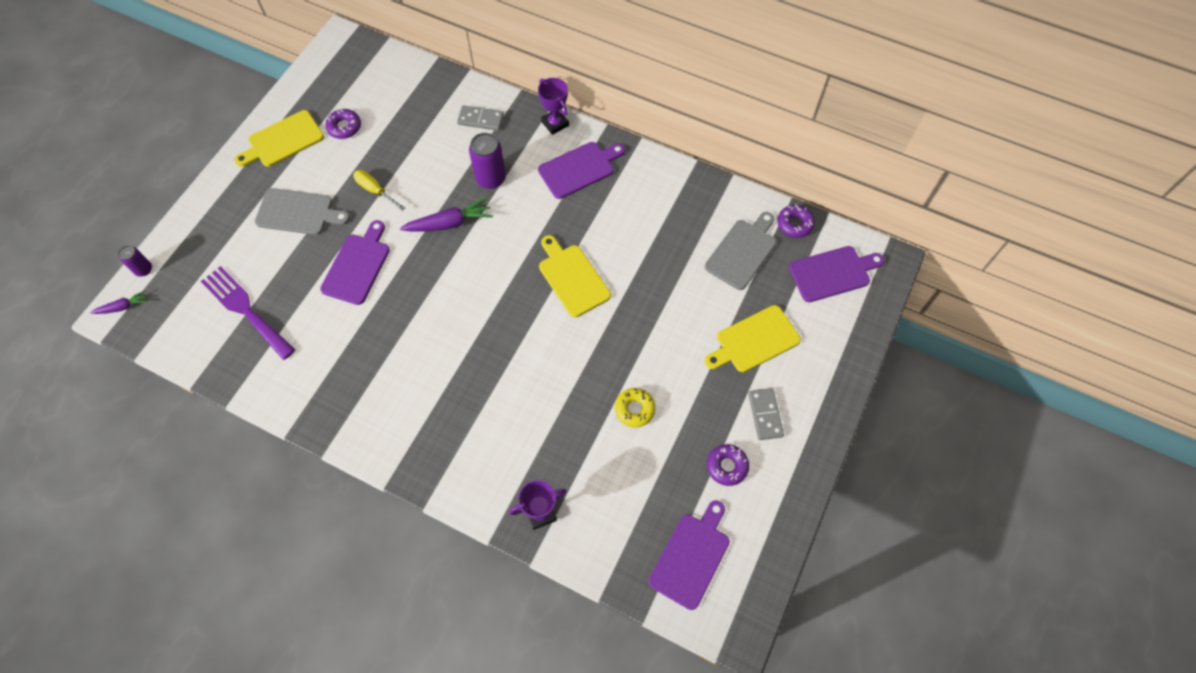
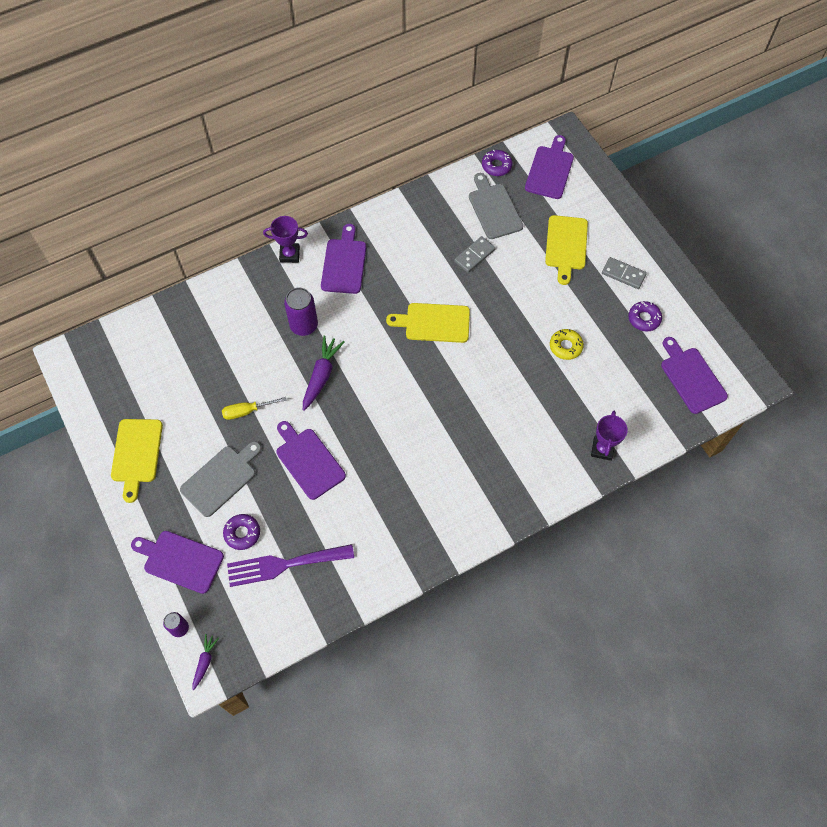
camera: 55 degrees left, 0 degrees up
purple donut [325,108,361,139] -> purple donut moved to [223,514,260,550]
grey domino [457,105,504,131] -> grey domino moved to [454,236,495,273]
none -> purple cutting board [131,531,224,594]

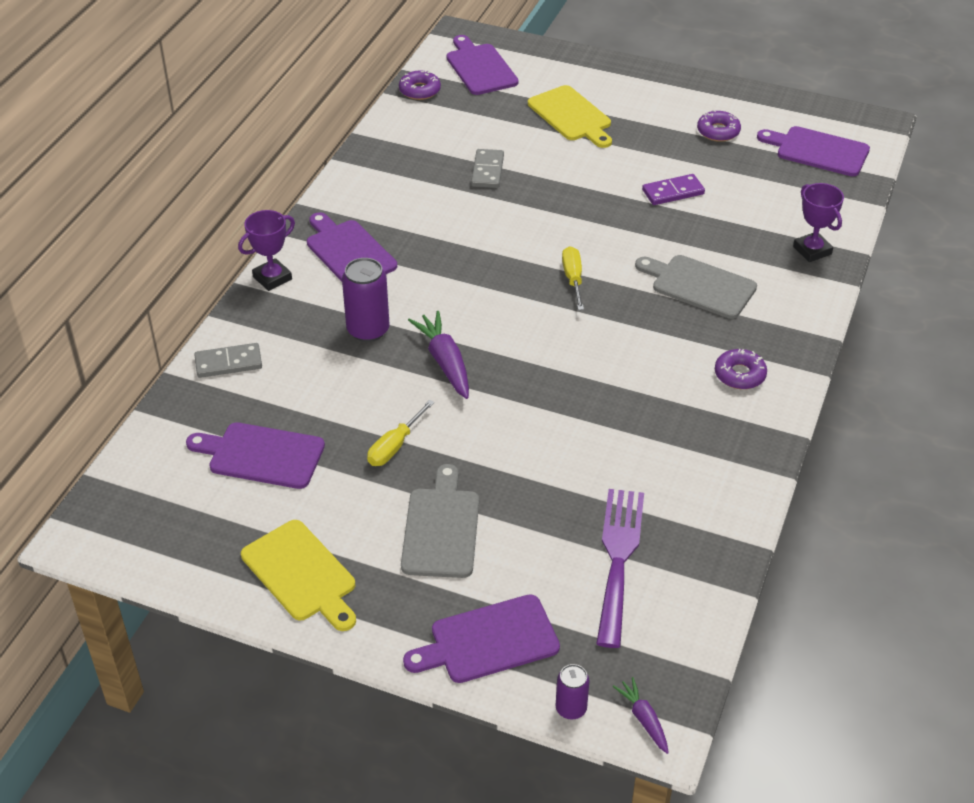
camera: 40 degrees left, 20 degrees down
purple donut [223,514,260,550] -> purple donut moved to [715,349,767,389]
purple fork [227,544,354,587] -> purple fork turned 150 degrees clockwise [596,489,644,648]
purple cutting board [277,421,346,500] -> purple cutting board moved to [186,422,325,489]
yellow cutting board [386,303,470,343] -> none
grey cutting board [469,173,523,239] -> grey cutting board moved to [635,255,757,319]
yellow donut [550,329,584,360] -> purple domino [642,174,705,205]
grey domino [602,257,647,289] -> grey domino moved to [194,343,262,378]
none -> yellow screwdriver [562,247,584,310]

